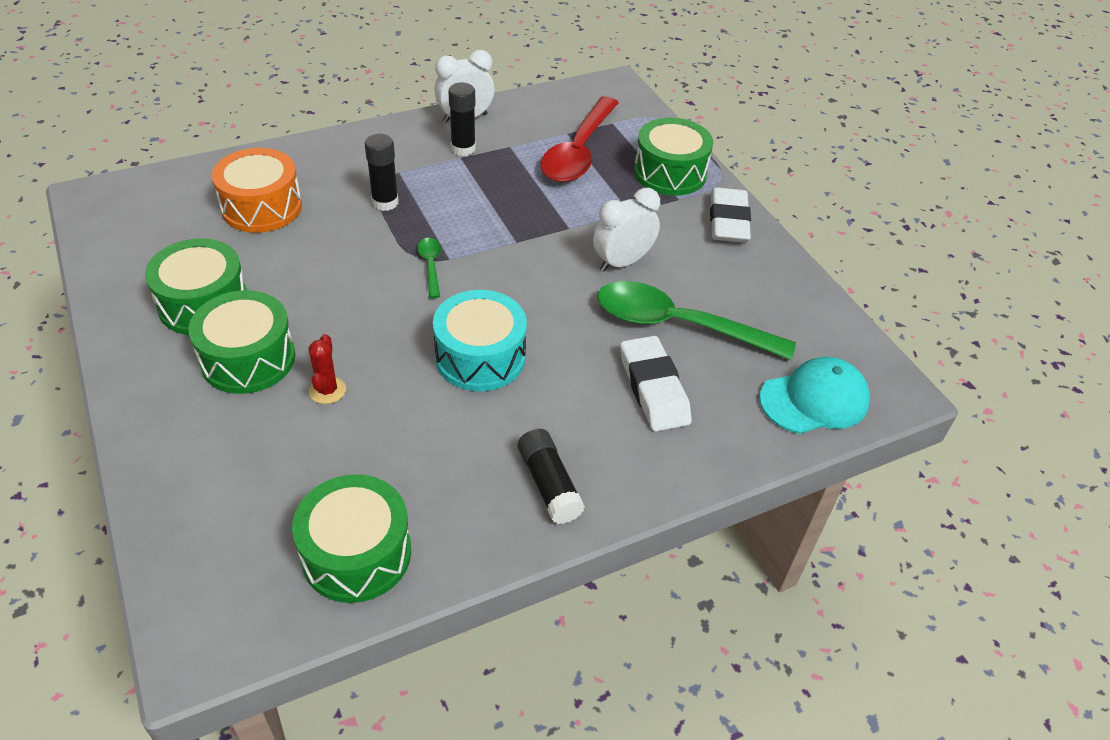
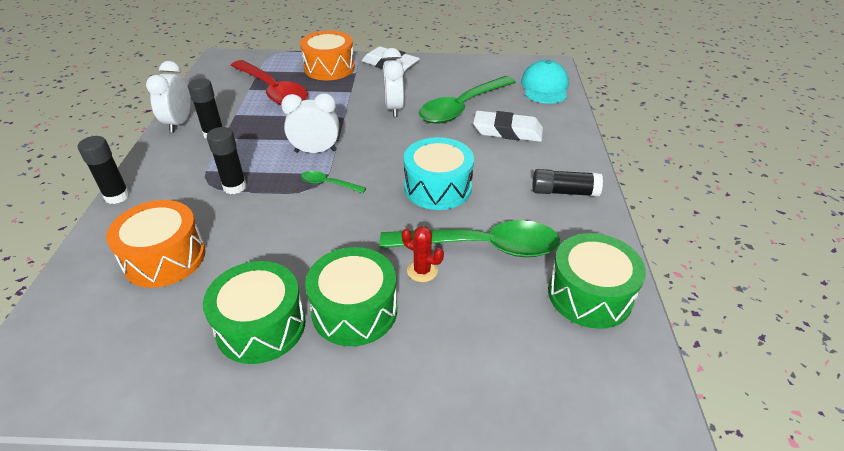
camera: 60 degrees left, 5 degrees down
green drum [634,118,713,196] -> orange drum [300,30,355,80]
none -> black glue stick [78,136,130,204]
none -> white clock [281,93,339,153]
none -> green spoon [379,220,560,257]

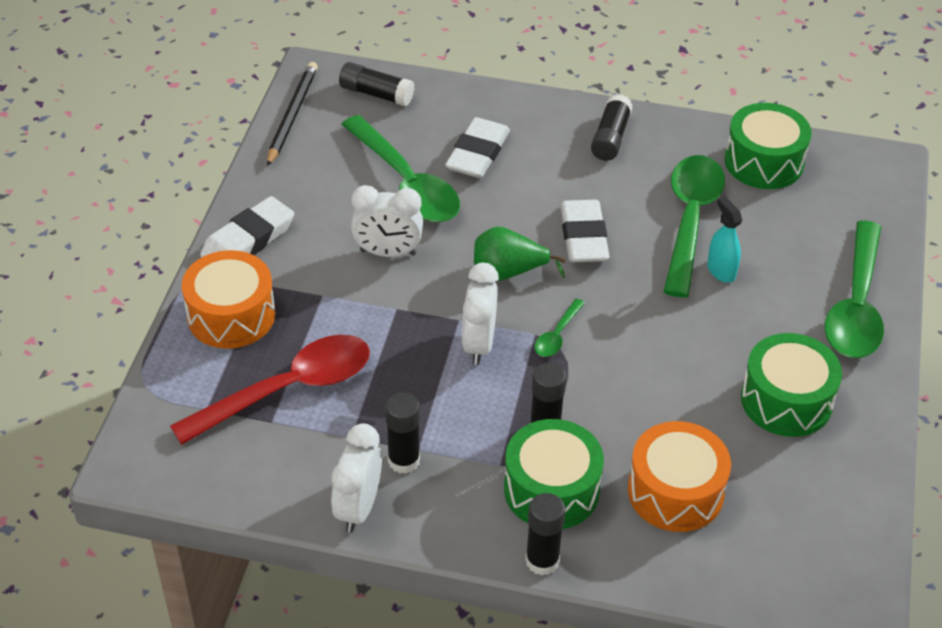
camera: 80 degrees left, 5 degrees up
white clock [146,61,191,133] -> white clock turned 90 degrees clockwise [331,423,382,533]
green drum [305,247,397,346] -> green drum moved to [504,419,604,529]
red cactus [402,226,444,282] -> turquoise spray bottle [707,196,742,283]
turquoise drum [404,137,474,210] -> white eraser [560,200,610,262]
turquoise cap [521,60,569,104] -> black glue stick [339,62,414,106]
none -> black pencil [267,62,318,166]
none -> green pear [474,226,566,281]
none -> green spoon [825,221,884,358]

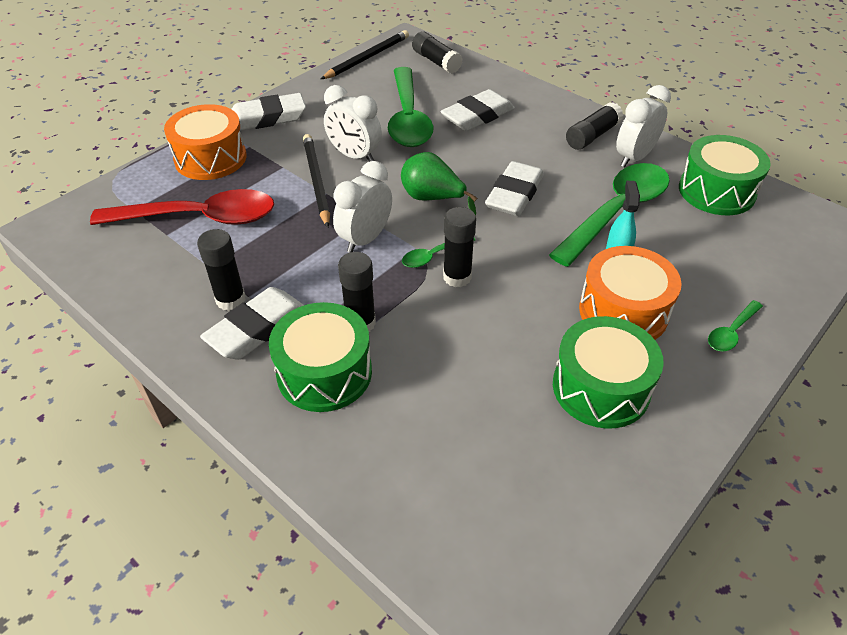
camera: 30 degrees right, 0 degrees up
white clock [331,423,382,533] -> white clock moved to [616,85,671,167]
black glue stick [525,493,565,575] -> black glue stick moved to [443,207,476,287]
orange drum [628,421,731,532] -> orange drum moved to [579,246,682,340]
green spoon [825,221,884,358] -> green spoon [708,300,763,351], size x0.44
none -> white eraser [200,287,304,360]
none -> black pencil [303,134,330,228]

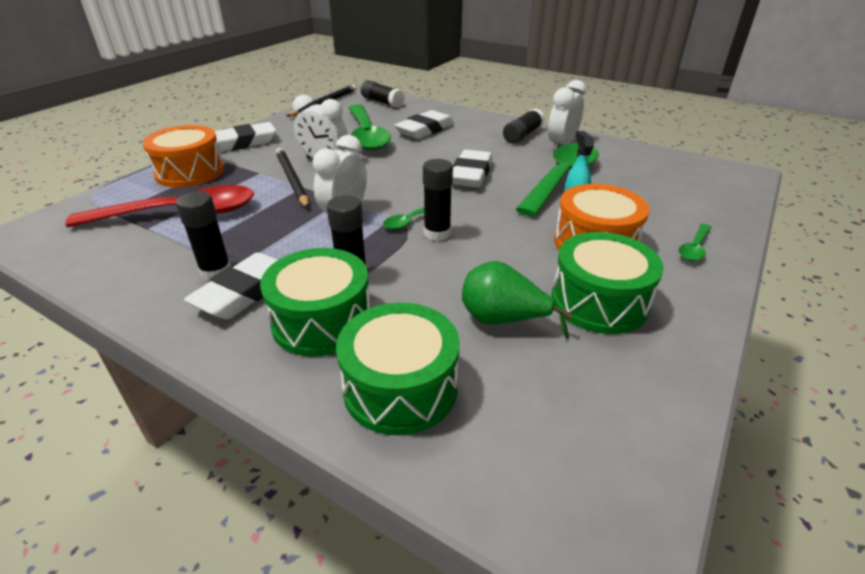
camera: 10 degrees left, 10 degrees down
green pear [401,152,477,216] -> green pear moved to [462,261,573,339]
green drum [679,135,771,215] -> green drum moved to [336,303,460,435]

